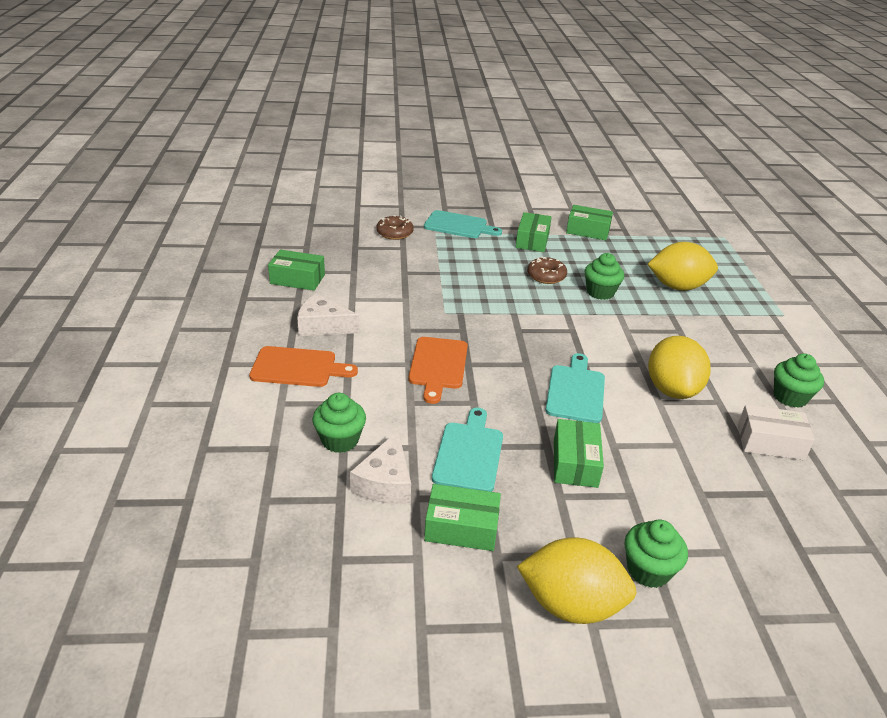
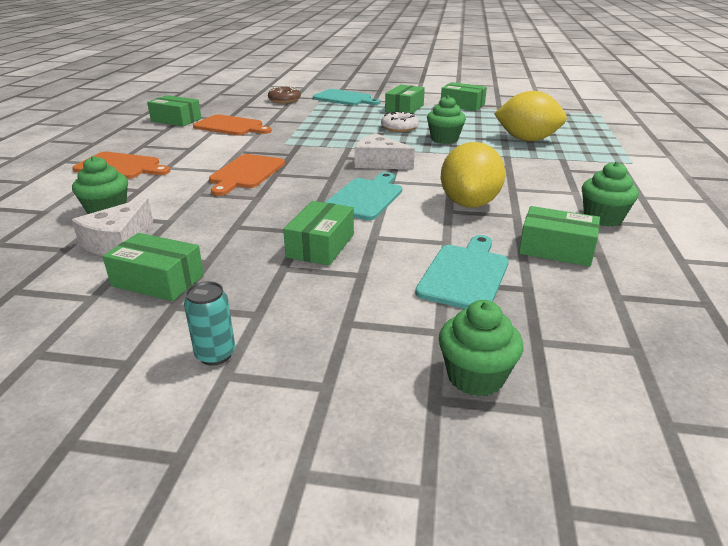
camera: 15 degrees right, 5 degrees down
white cheese [297,293,359,336] -> white cheese moved to [354,133,415,170]
turquoise cutting board [432,408,503,492] -> turquoise cutting board moved to [415,235,509,309]
yellow lemon [517,538,637,624] -> turquoise can [184,281,235,366]
brown donut [527,256,567,284] -> white donut [381,111,419,132]
green cupcake [625,520,688,588] -> green cupcake moved to [439,300,523,397]
white box [738,405,815,460] -> green box [519,206,600,267]
none -> orange cutting board [193,114,272,135]

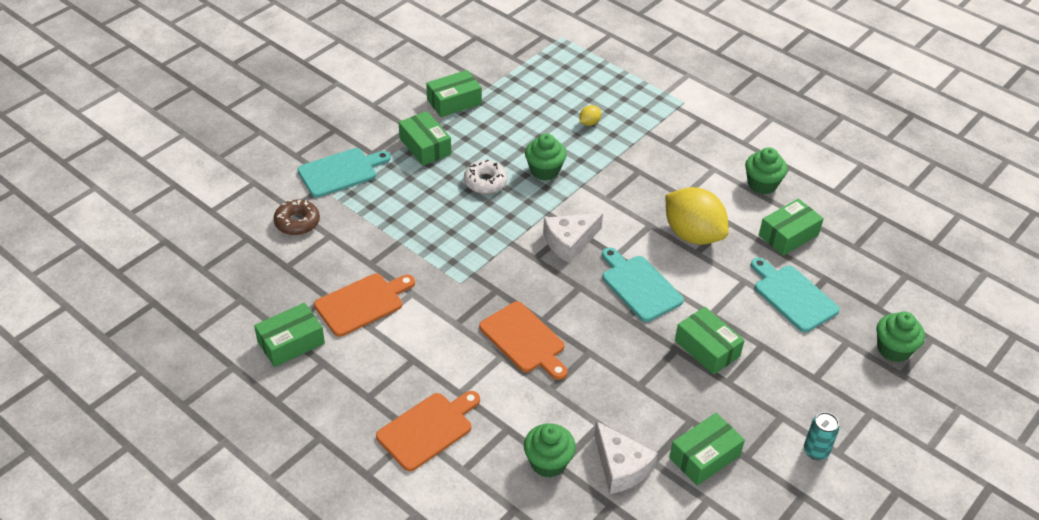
camera: 60 degrees left, 15 degrees up
yellow lemon [494,91,567,141] -> yellow lemon [579,105,601,126], size x0.40

